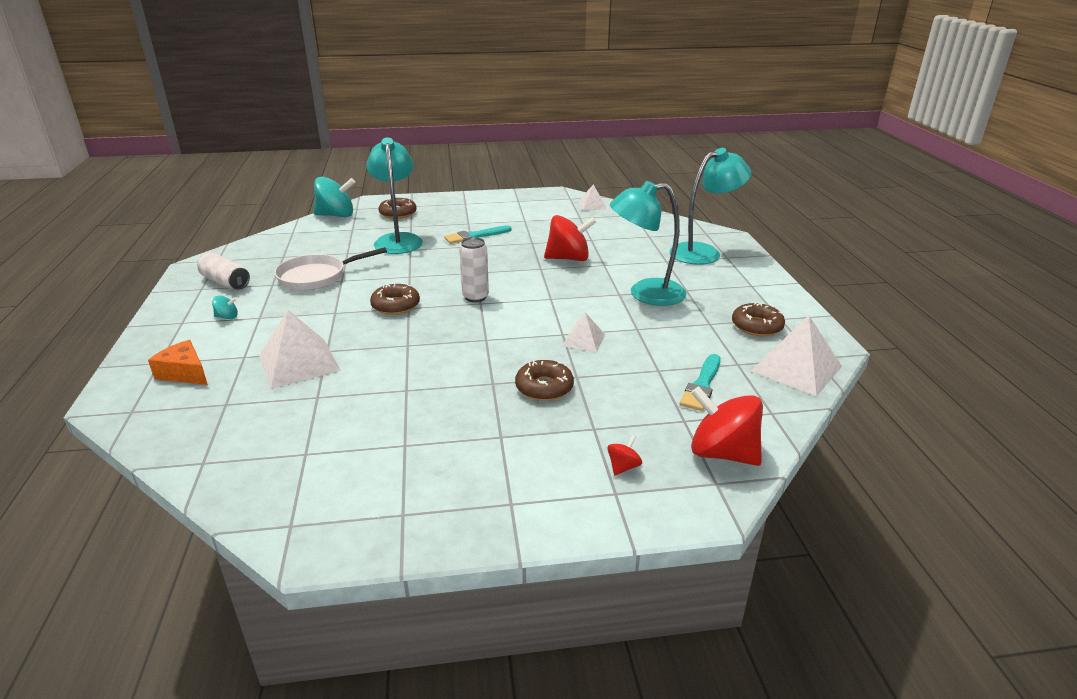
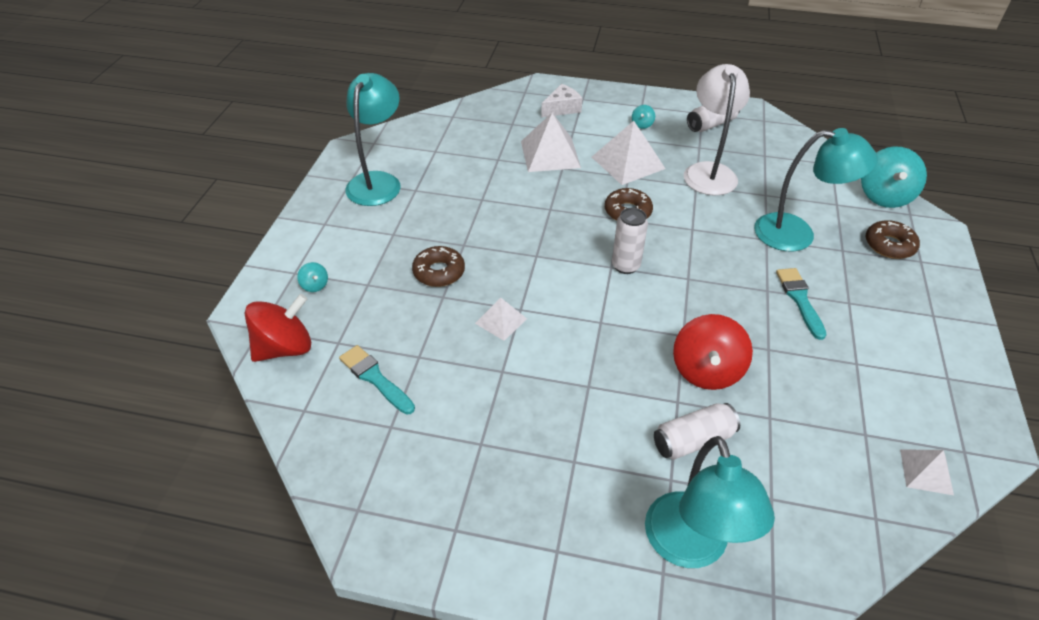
camera: 110 degrees right, 15 degrees up
orange cheese [148,340,208,385] -> white cheese [541,84,582,117]
white pan [274,247,387,290] -> white lamp [684,64,750,195]
red spinning top [607,435,642,475] -> turquoise spinning top [297,262,328,292]
turquoise lamp [610,181,687,306] -> turquoise lamp moved to [345,73,401,206]
brown donut [732,303,785,336] -> none
white pyramid [751,315,842,396] -> white pyramid moved to [592,121,666,185]
none -> white can [654,403,740,460]

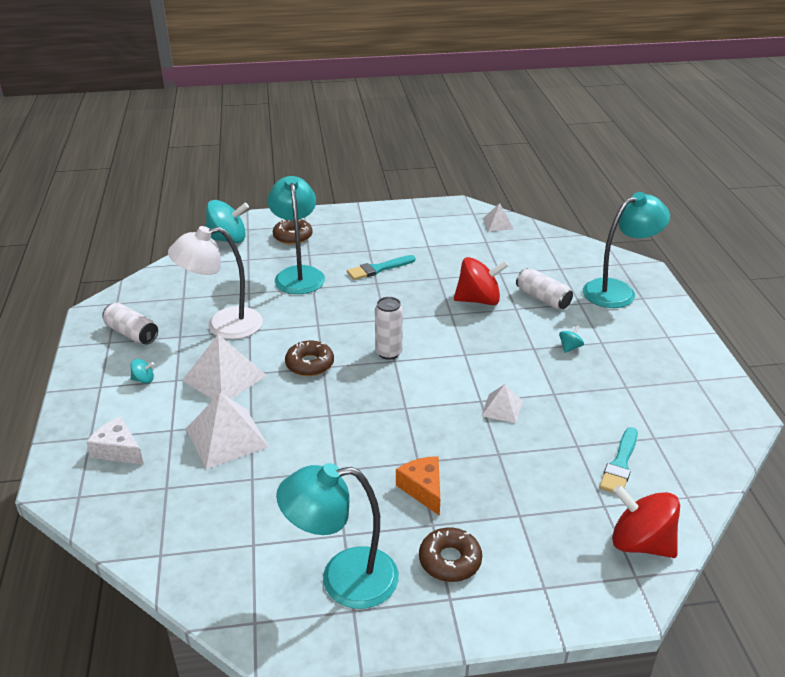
camera: 110 degrees left, 10 degrees down
turquoise spinning top [297,262,328,292] -> turquoise spinning top moved to [559,325,584,353]
brown donut [412,246,465,287] -> brown donut moved to [419,528,482,582]
none -> orange cheese [396,456,440,516]

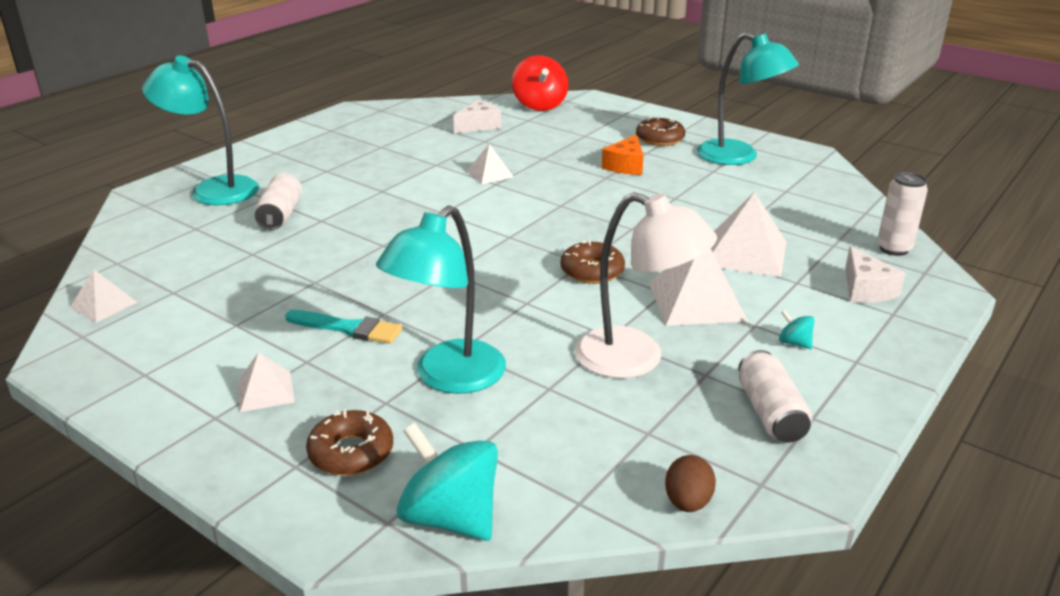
camera: 135 degrees left, 5 degrees down
white can [375,297,403,360] -> white can moved to [877,172,928,256]
red spinning top [454,257,509,305] -> none
turquoise spinning top [559,325,584,353] -> none
turquoise brush [599,427,638,493] -> white cheese [453,100,501,133]
none -> white pyramid [238,352,295,412]
none -> brown egg [665,455,716,512]

